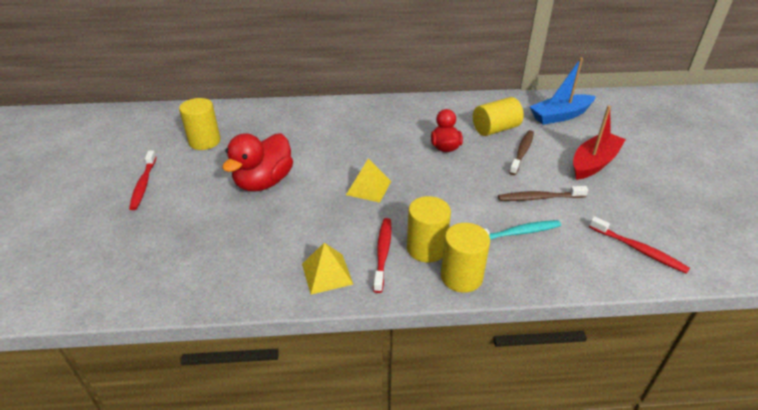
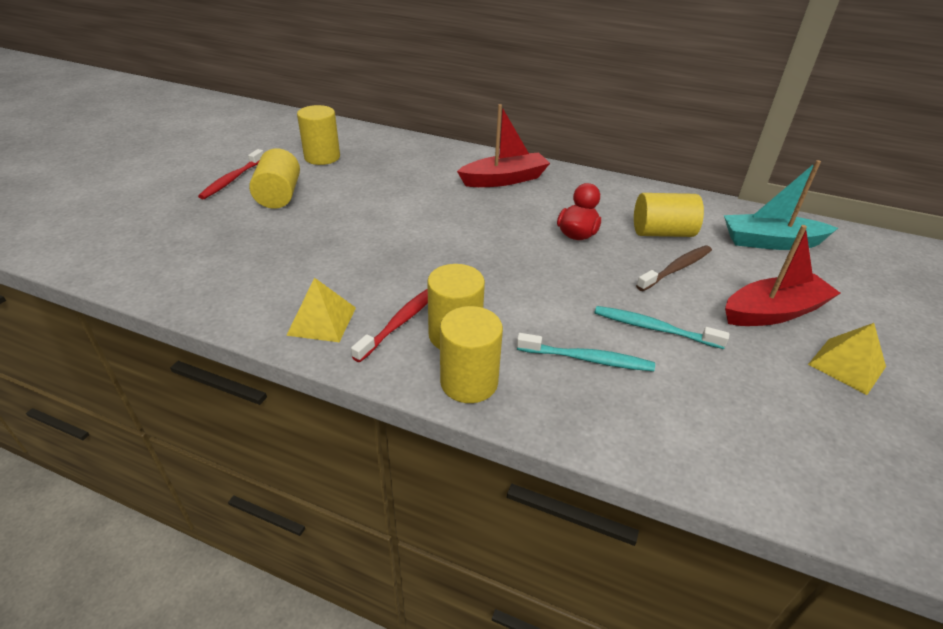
camera: 25 degrees right, 0 degrees up
red duck [222,133,293,192] -> none
yellow pyramid [346,158,391,203] -> yellow pyramid moved to [808,323,886,395]
brown toothbrush [498,186,588,201] -> turquoise toothbrush [594,306,729,349]
blue boat [529,57,596,125] -> turquoise boat [724,160,838,250]
red toothbrush [589,216,690,274] -> none
none -> yellow cylinder [249,148,300,209]
none -> red boat [457,104,550,187]

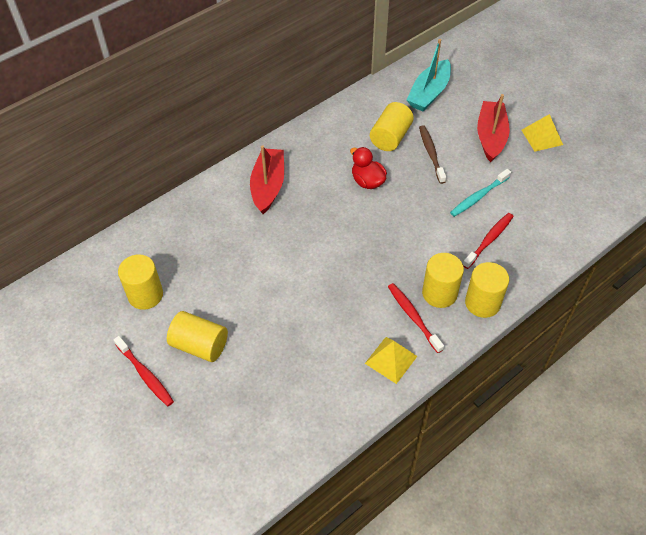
camera: 60 degrees left, 15 degrees up
turquoise toothbrush [517,333,655,371] -> red toothbrush [463,213,513,269]

